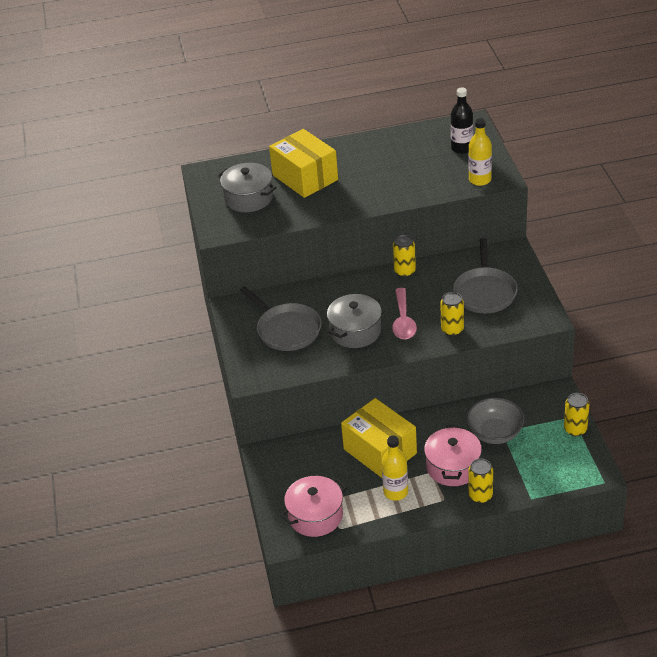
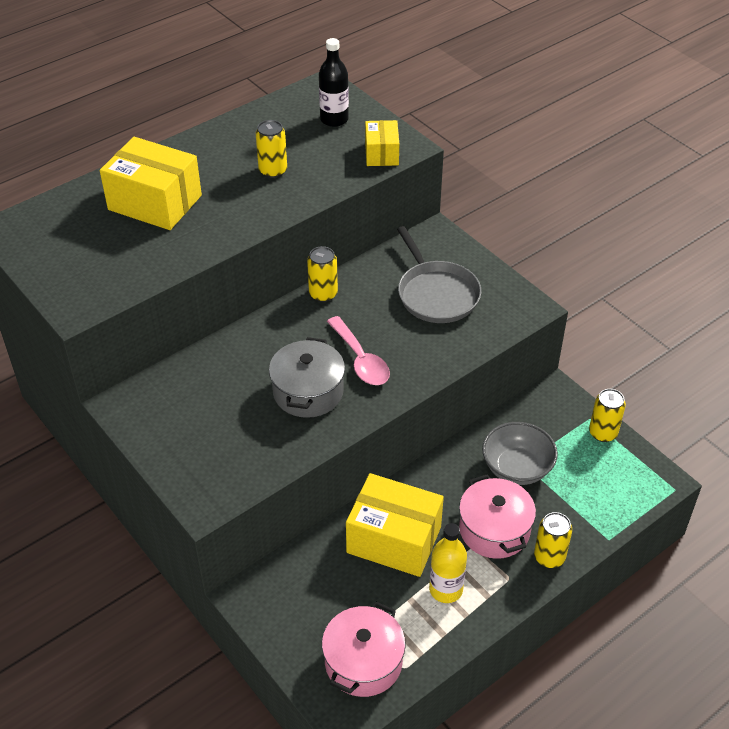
camera: 30 degrees left, 5 degrees up
grey pot [217,163,277,212] -> none
grey pan [240,286,322,351] -> none
yellow can [440,292,464,336] -> yellow can moved to [256,120,287,178]
yellow bottle [469,118,492,186] -> yellow box [365,120,399,166]

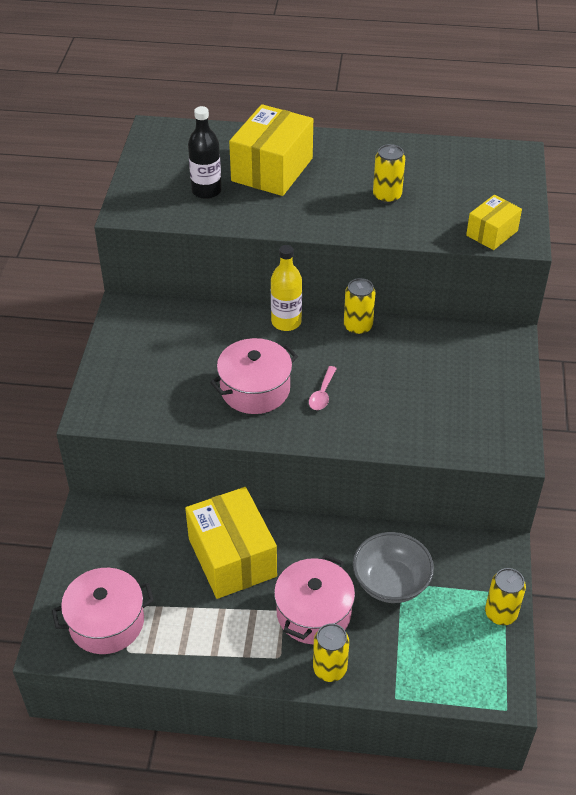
camera: 45 degrees right, 0 degrees up
yellow box [100,137,202,230] -> yellow box turned 45 degrees clockwise [229,104,313,196]
grey pot [269,337,345,418] -> pink pot [210,338,298,414]
black bottle [319,38,349,127] -> black bottle moved to [188,106,222,199]
pink spoon [327,316,390,385] -> pink spoon [309,366,337,410], size x0.59
grey pan [397,226,481,323] -> none
yellow bottle [429,523,467,603] -> yellow bottle moved to [271,245,302,331]

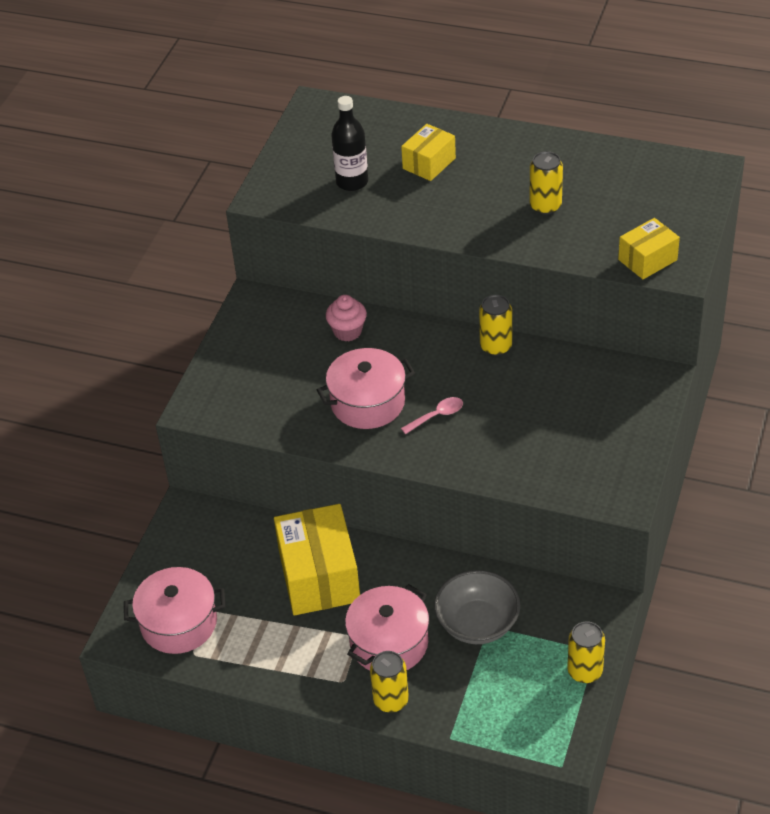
camera: 15 degrees right, 0 degrees up
yellow box [229,104,313,196] -> yellow box [401,124,456,181], size x0.56
yellow bottle [271,245,302,331] -> none
pink spoon [309,366,337,410] -> pink spoon turned 150 degrees counterclockwise [401,397,463,434]
none -> pink cupcake [326,295,367,341]

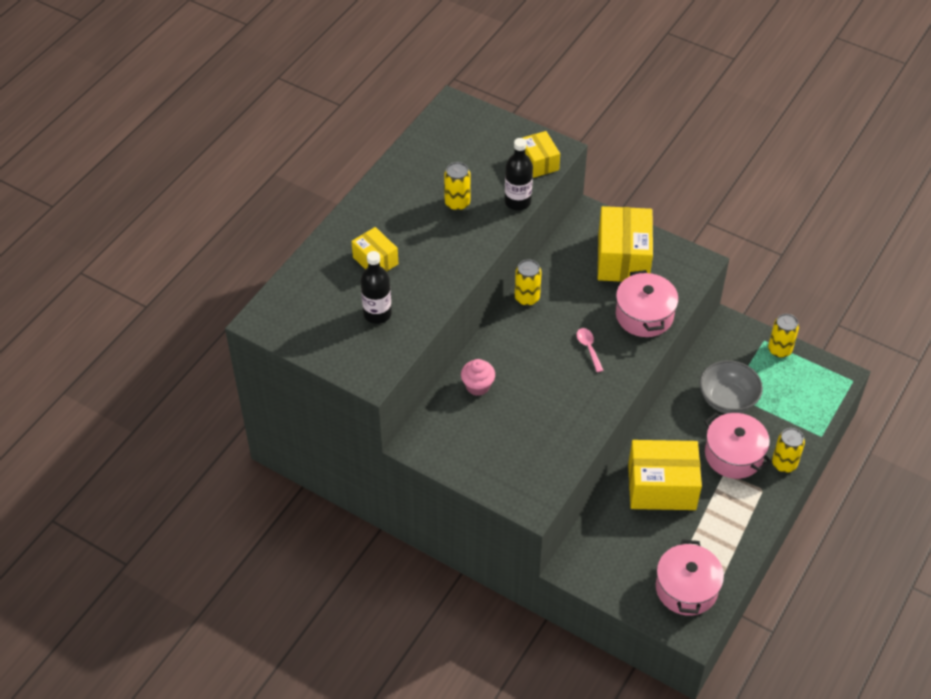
camera: 80 degrees left, 5 degrees up
pink pot [317,348,415,429] -> pink pot moved to [616,270,679,337]
none -> black bottle [505,138,533,210]
none -> yellow box [598,206,653,282]

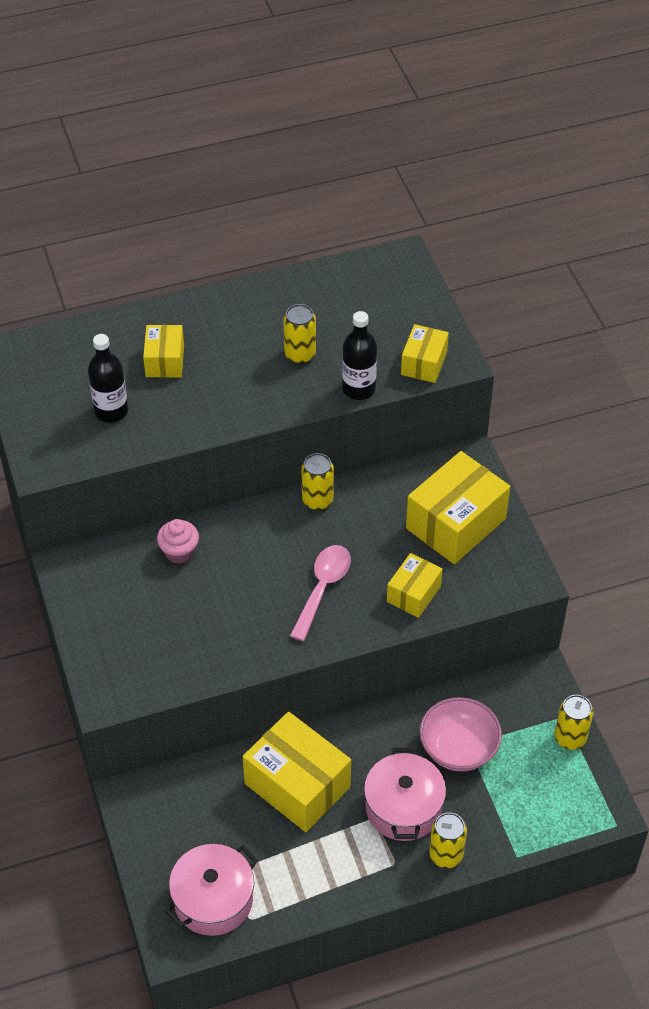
camera: 40 degrees right, 0 degrees up
pink spoon [577,328,604,372] -> pink spoon [290,545,351,641], size x1.70
pink pot [616,270,679,337] -> yellow box [387,553,443,618]
grey bowl [700,360,763,414] -> pink bowl [419,697,502,771]

